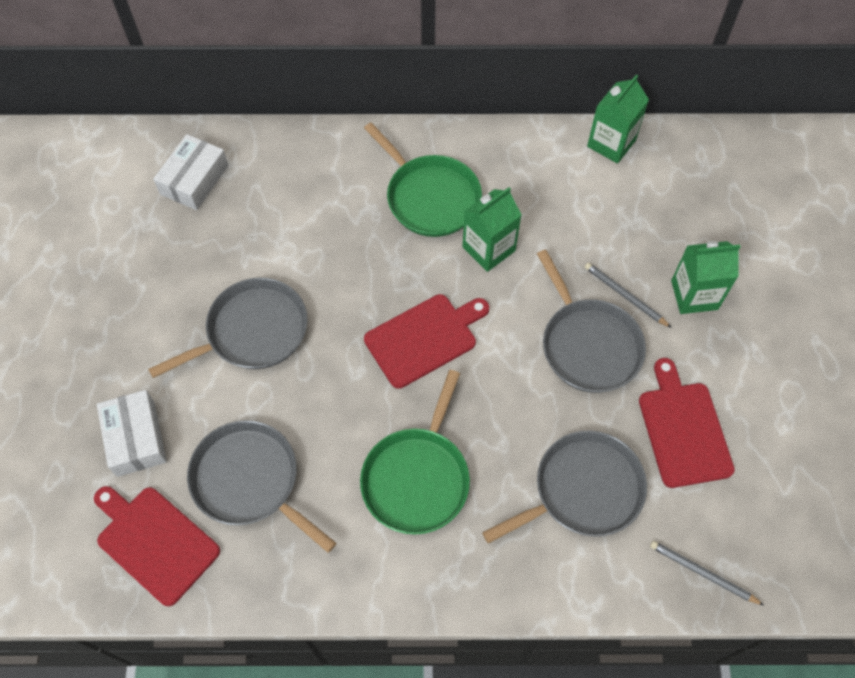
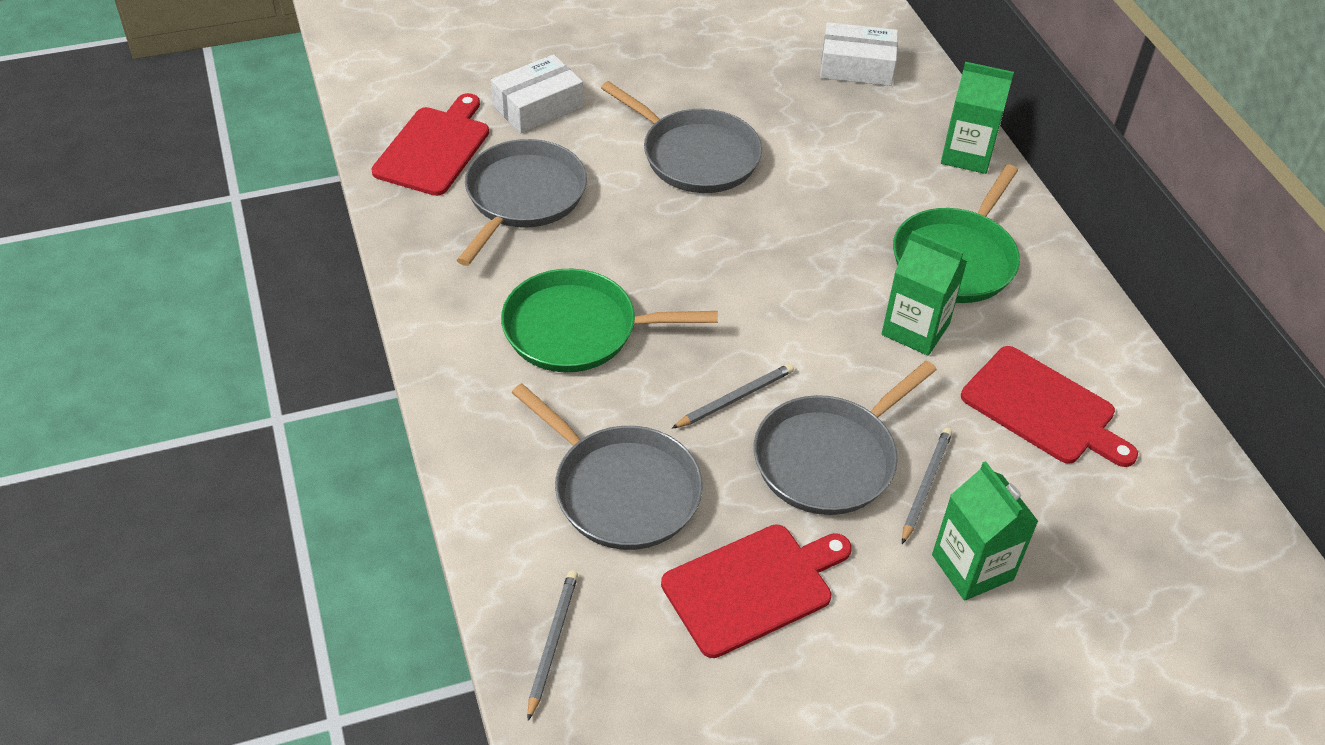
camera: 70 degrees right, 15 degrees down
red cutting board [364,294,489,389] -> red cutting board moved to [961,346,1138,467]
green carton [587,75,649,164] -> green carton moved to [941,62,1014,174]
none -> grey pencil [671,363,794,429]

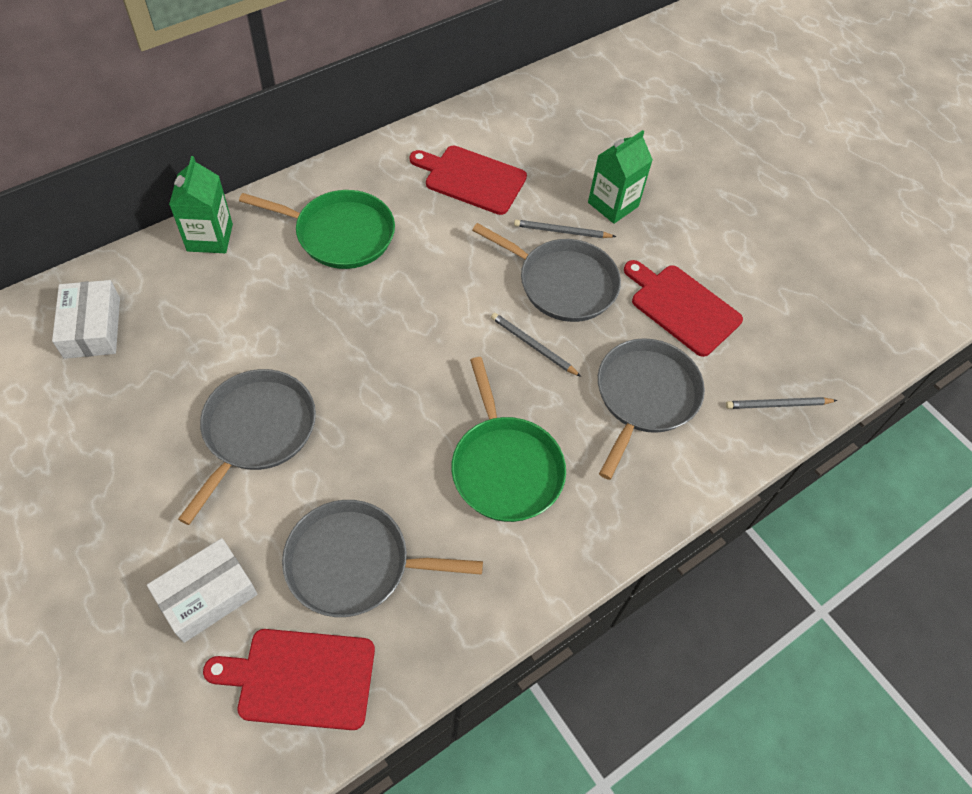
camera: 110 degrees left, 10 degrees up
white box [491,54,583,133] -> white box turned 75 degrees counterclockwise [147,538,257,643]
green carton [882,231,967,356] -> none
red cutting board [961,346,1138,467] -> red cutting board turned 90 degrees counterclockwise [409,146,527,215]

